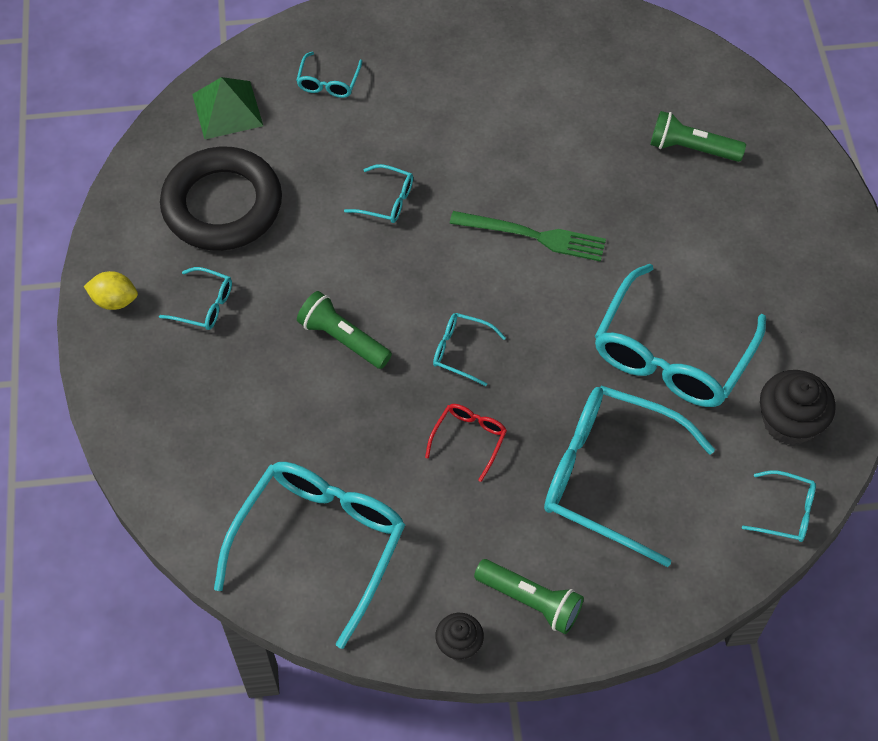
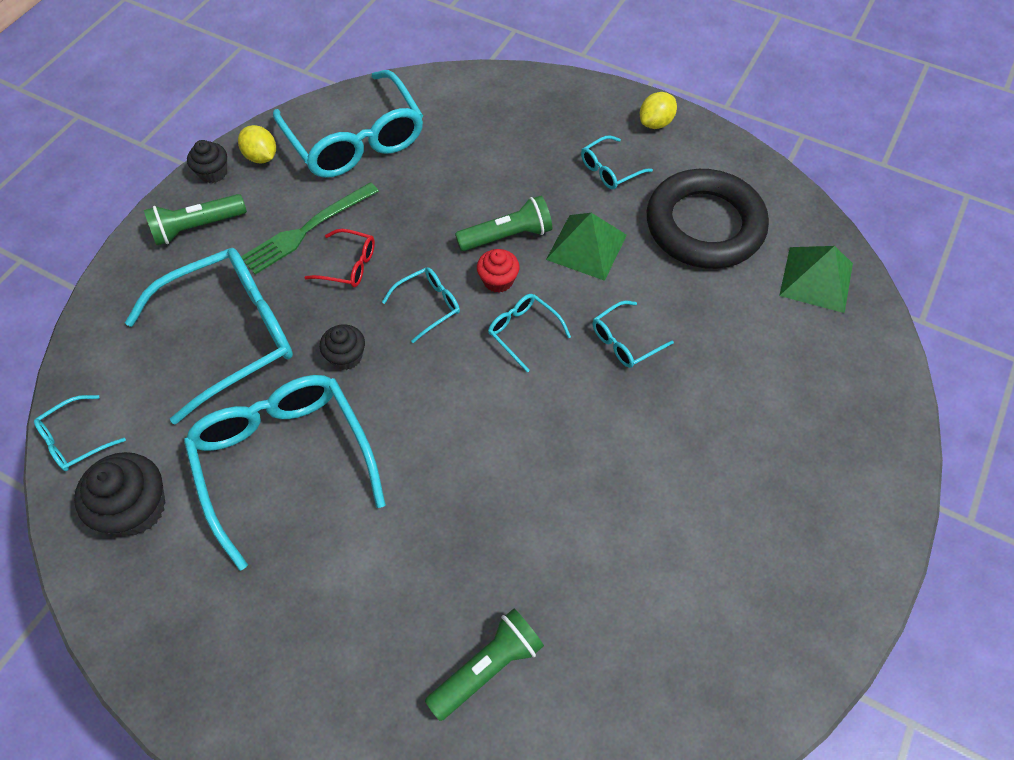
camera: 125 degrees right, 0 degrees up
turquoise glasses [296,52,362,98] -> turquoise glasses moved to [488,294,571,373]
red glasses [425,404,507,482] -> red glasses turned 45 degrees counterclockwise [304,229,375,287]
green fork [450,211,606,262] -> green fork moved to [241,182,379,275]
none -> yellow lemon [238,125,276,163]
none -> black cupcake [320,324,365,370]
none -> red cupcake [477,249,519,293]
none -> green pyramid [546,213,627,281]

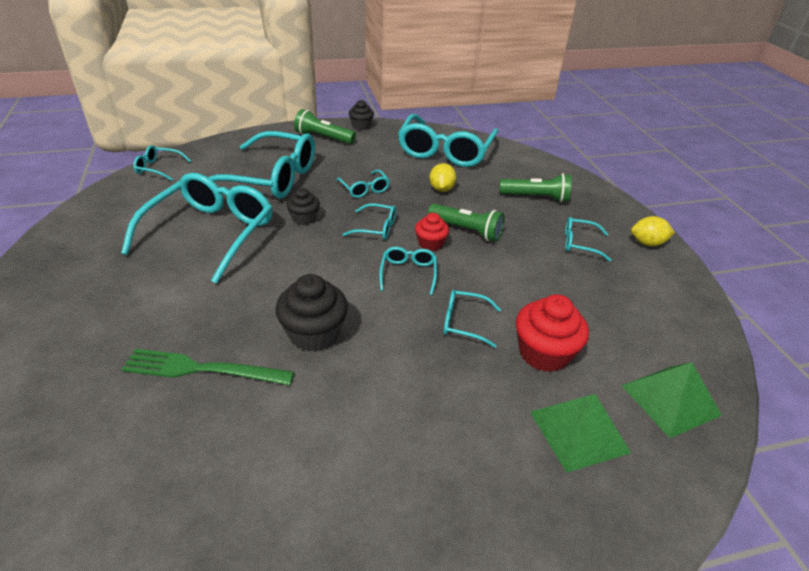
camera: 45 degrees right, 20 degrees down
black cupcake [74,452,165,536] -> black cupcake moved to [275,274,348,352]
yellow lemon [238,125,276,163] -> yellow lemon moved to [429,163,456,192]
green fork [241,182,379,275] -> green fork moved to [121,349,294,385]
red glasses [304,229,375,287] -> turquoise glasses [336,170,390,198]
green flashlight [425,608,544,721] -> green flashlight moved to [499,173,572,202]
green pyramid [546,213,627,281] -> green pyramid moved to [530,394,631,473]
black ring [647,169,769,269] -> none
none -> red cupcake [516,294,589,372]

